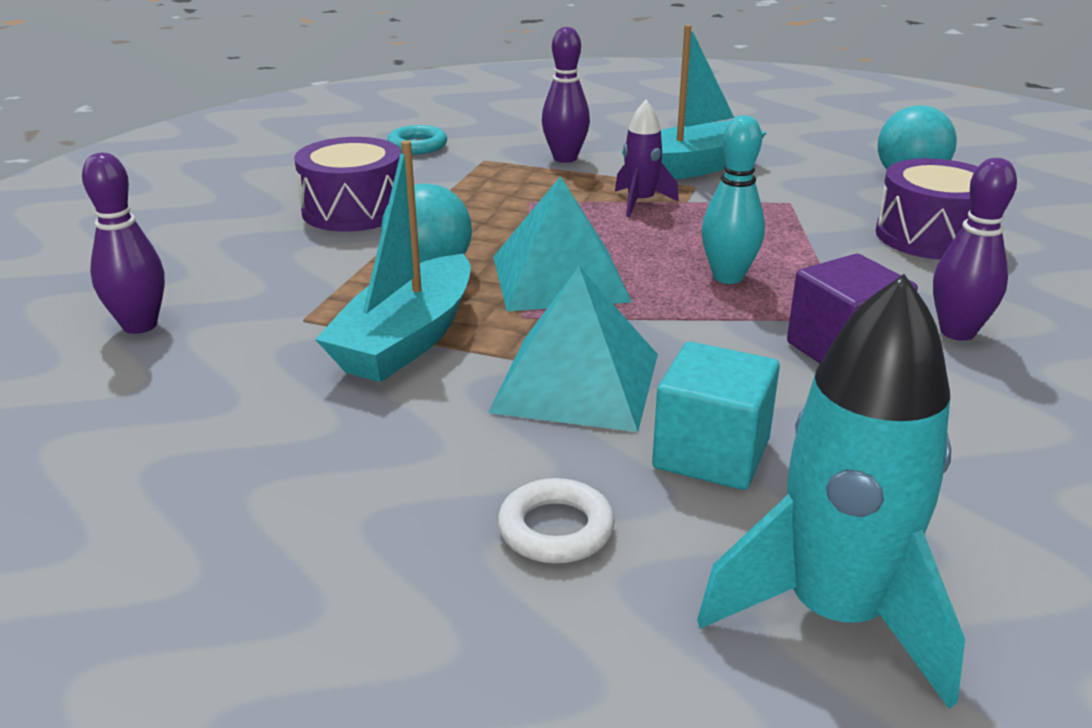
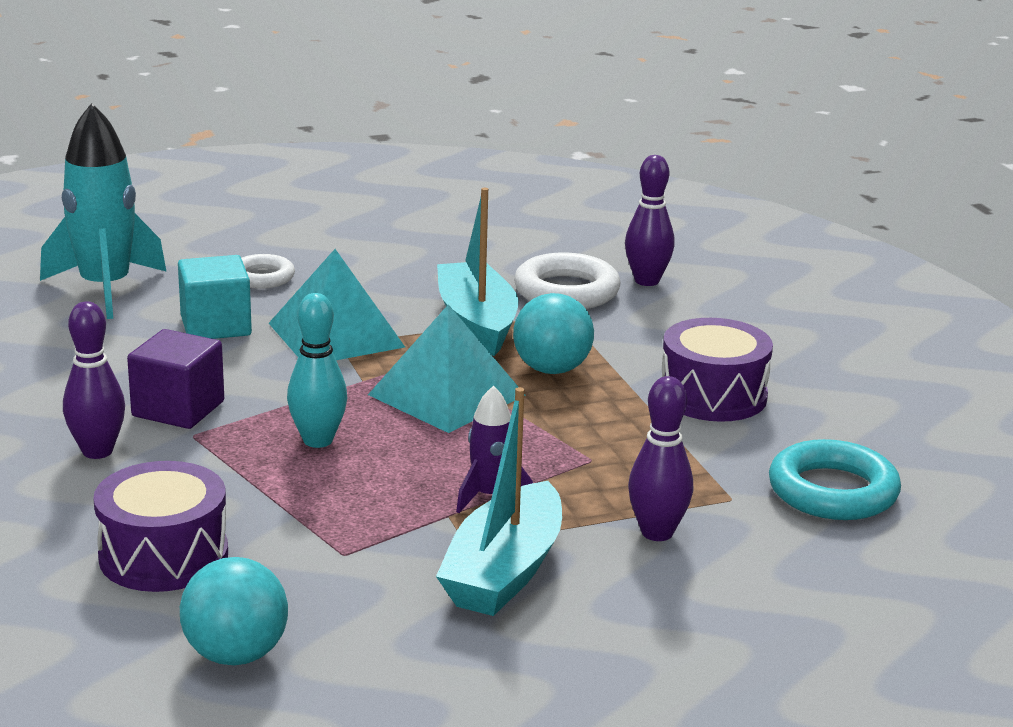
camera: 140 degrees right, 5 degrees down
turquoise ring [387,125,447,154] -> turquoise ring [769,439,901,520], size x1.64
none -> white ring [514,252,620,309]

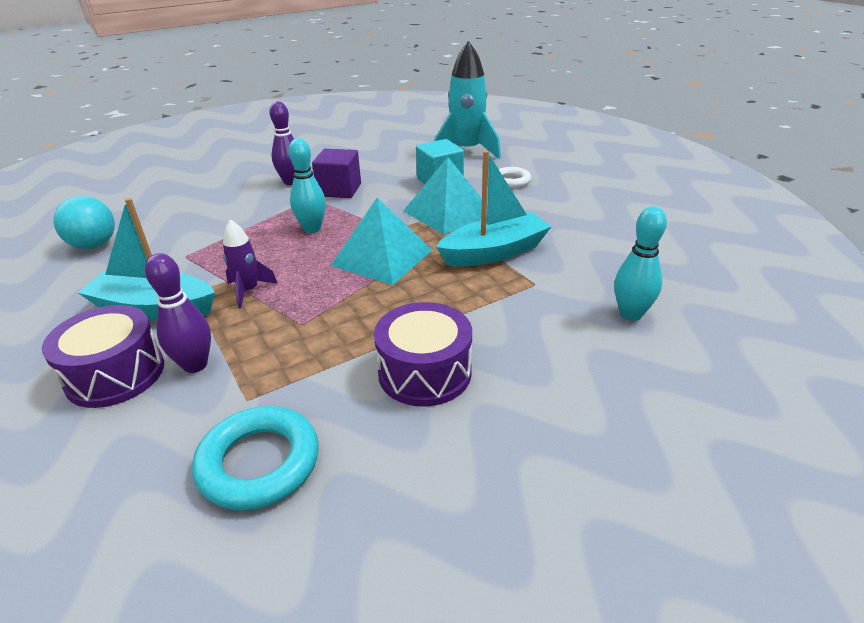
camera: 80 degrees right, 10 degrees up
purple drum [93,461,228,592] -> purple drum moved to [42,305,164,408]
turquoise ball [513,293,594,374] -> none
white ring [514,252,620,309] -> none
purple bowling pin [625,155,675,286] -> turquoise bowling pin [614,206,667,321]

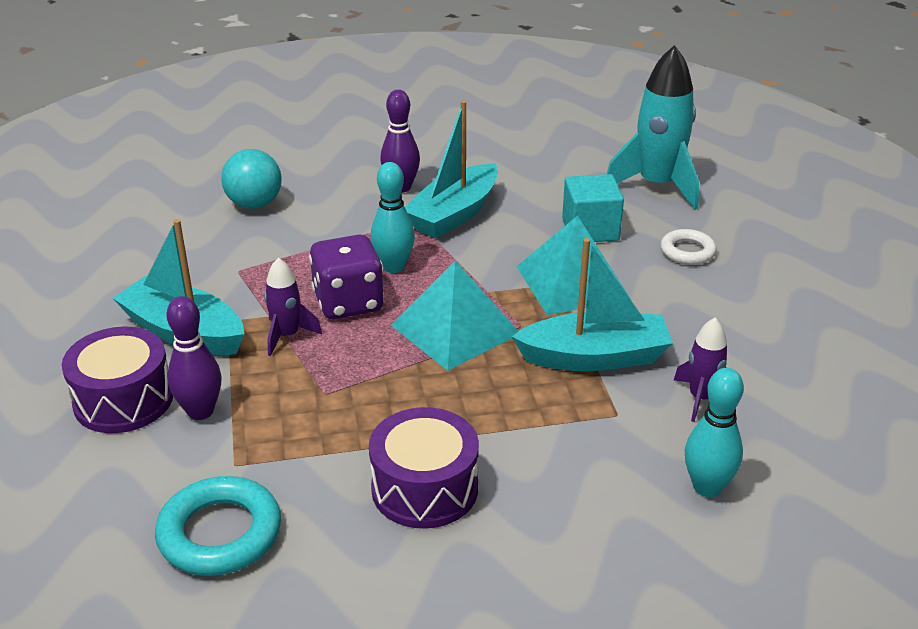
camera: 20 degrees right, 0 degrees up
turquoise ball [53,196,115,249] -> turquoise ball moved to [221,149,282,209]
purple cube [312,149,361,198] -> turquoise boat [405,101,498,238]
none -> purple dice [309,234,384,319]
none -> purple rocket [674,318,727,422]

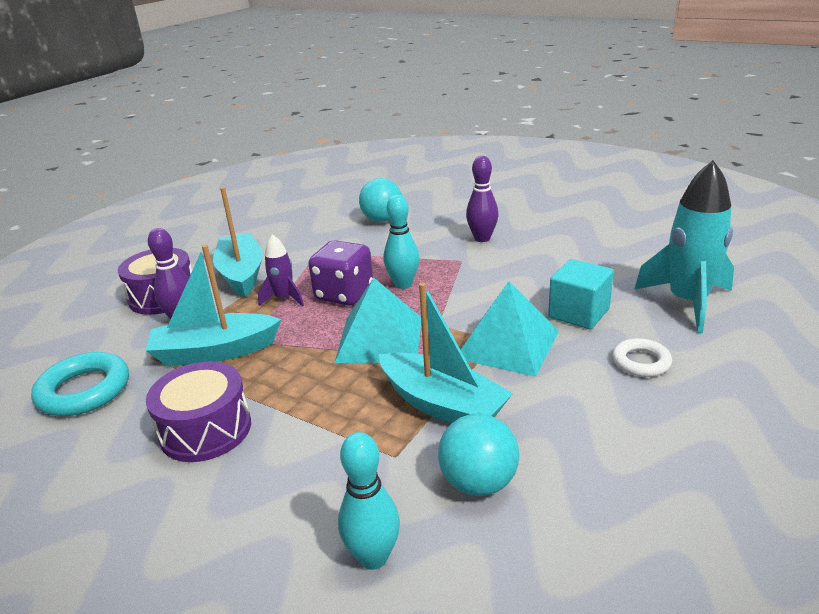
camera: 45 degrees right, 5 degrees down
turquoise boat [405,101,498,238] -> turquoise boat moved to [146,245,281,366]
purple rocket [674,318,727,422] -> turquoise ball [438,414,519,496]

